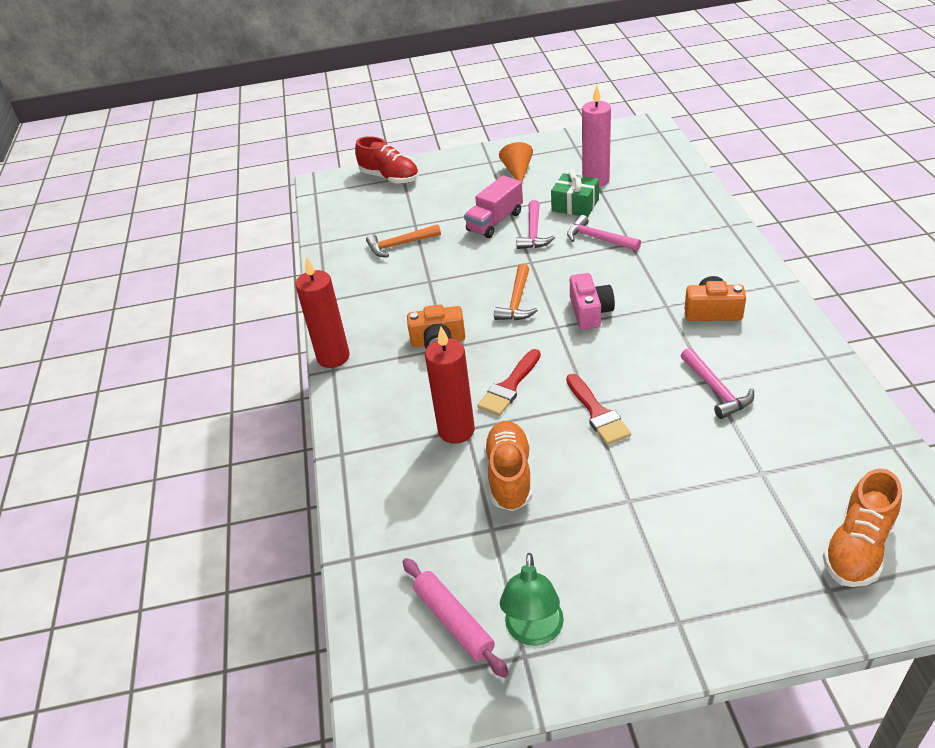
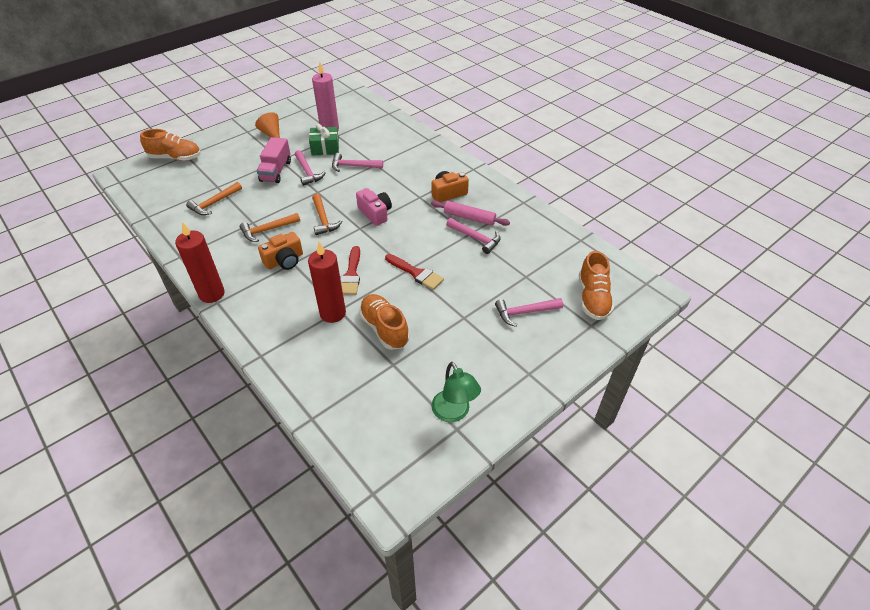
camera: 35 degrees left, 5 degrees up
red shoe [355,136,419,184] -> orange shoe [140,129,201,161]
pink rolling pin [403,558,509,678] -> pink rolling pin moved to [431,201,510,226]
none -> orange hammer [240,213,300,242]
none -> pink hammer [495,298,563,327]

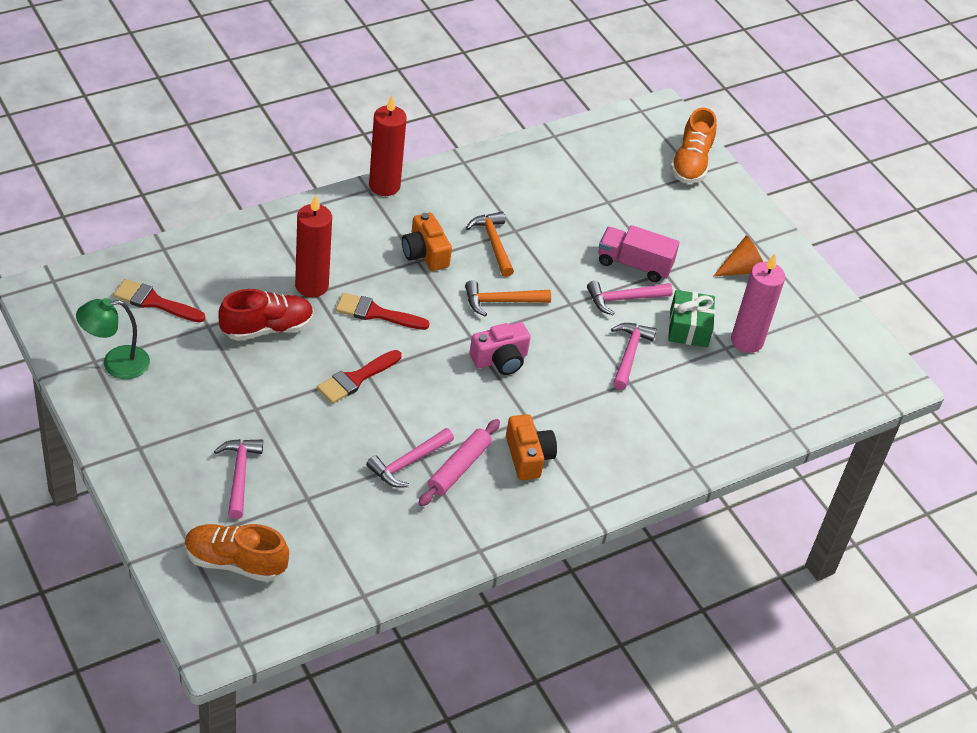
camera: 95 degrees right, 0 degrees up
orange hammer [186,182,242,215] -> none
orange shoe [359,294,410,350] -> red shoe [218,289,314,341]
none -> red brush [113,279,205,322]

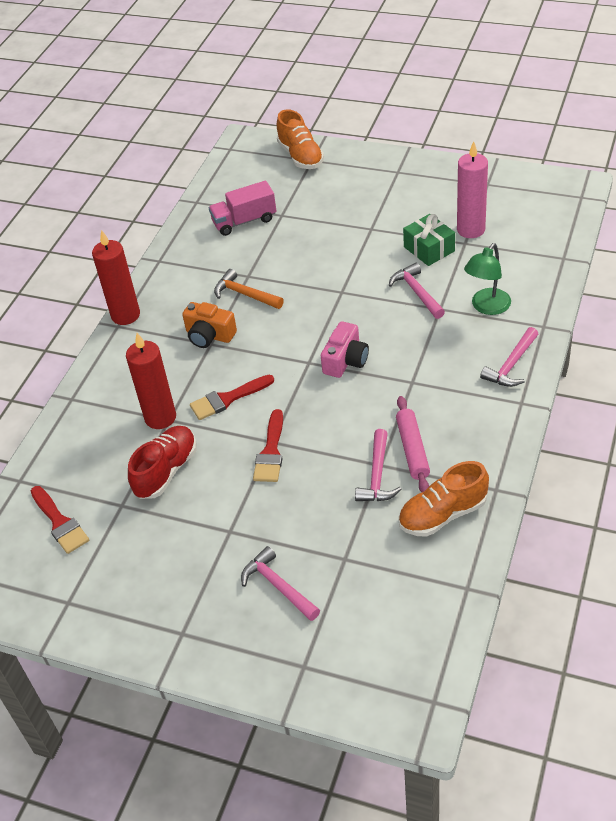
camera: 30 degrees left, 0 degrees up
green lamp [76,298,150,379] -> green lamp moved to [464,243,511,315]
red brush [113,279,205,322] -> red brush turned 105 degrees counterclockwise [31,486,89,554]
orange shoe [185,524,289,582] -> orange shoe moved to [398,461,489,537]
orange hammer [465,280,551,316] -> none
orange camera [506,414,557,480] -> none
pink hammer [587,281,673,315] -> pink hammer moved to [480,327,538,387]
pink truck [598,225,680,282] -> pink truck moved to [209,181,276,236]
orange cone [714,235,763,276] -> none

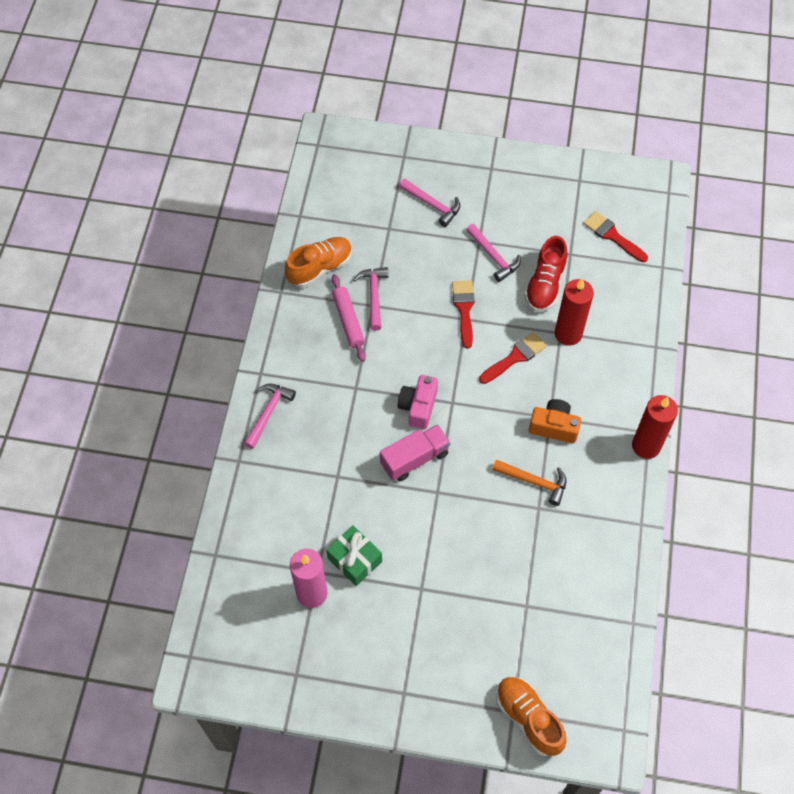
camera: 165 degrees right, 15 degrees up
pink truck [209,181,276,236] -> pink truck moved to [380,424,450,481]
pink hammer [389,263,445,319] -> pink hammer moved to [466,224,521,282]
green lamp [464,243,511,315] -> none

